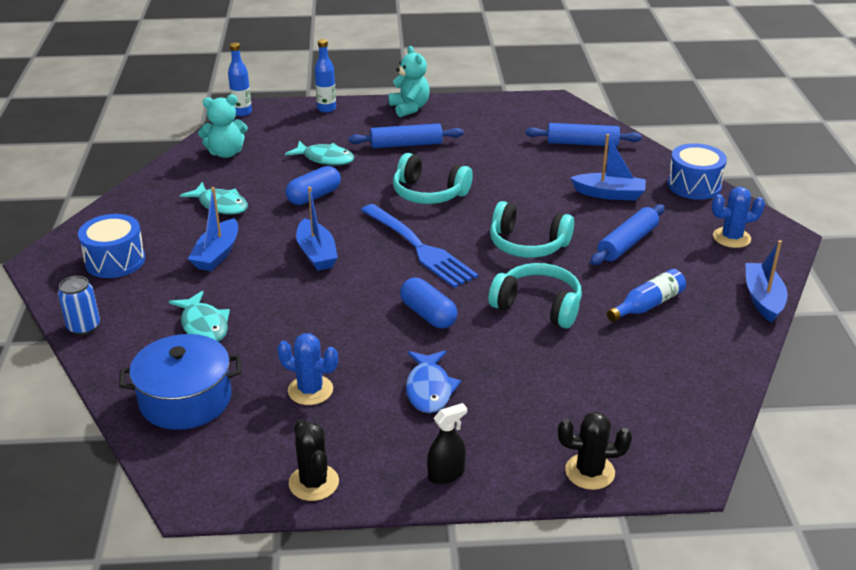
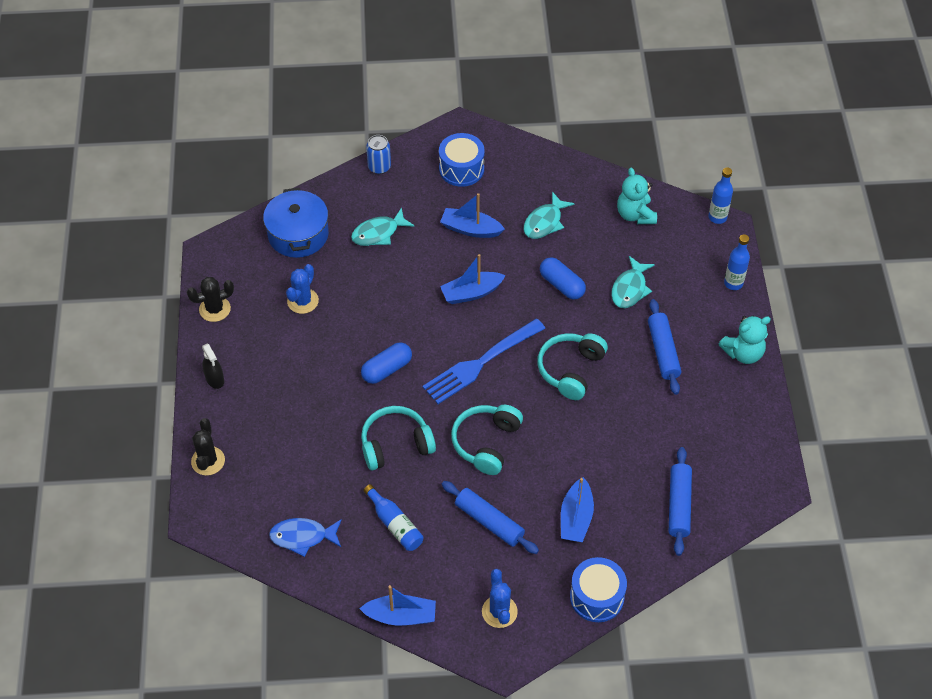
camera: 90 degrees right, 20 degrees up
blue fish [406,350,461,413] -> blue fish moved to [269,518,342,557]
turquoise headphones [488,263,582,328] -> turquoise headphones turned 135 degrees counterclockwise [361,406,436,470]

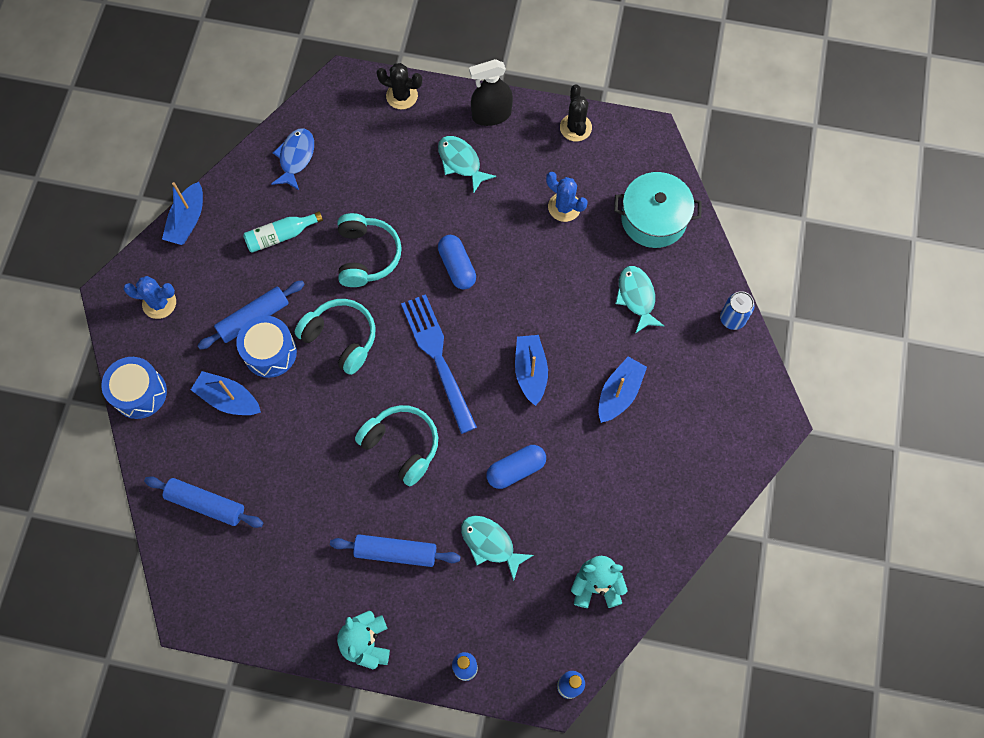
camera: 105 degrees right, 15 degrees up
black spray bottle [202,343,224,389] -> black spray bottle [469,59,513,126], size x1.57
blue pot [263,188,329,258] -> turquoise pot [614,172,702,248]
blue bottle [363,484,424,551] -> turquoise bottle [243,211,323,253]
blue drum [439,133,485,187] -> blue drum moved to [236,316,297,378]
turquoise fish [524,192,575,239] -> turquoise fish moved to [438,136,496,193]

